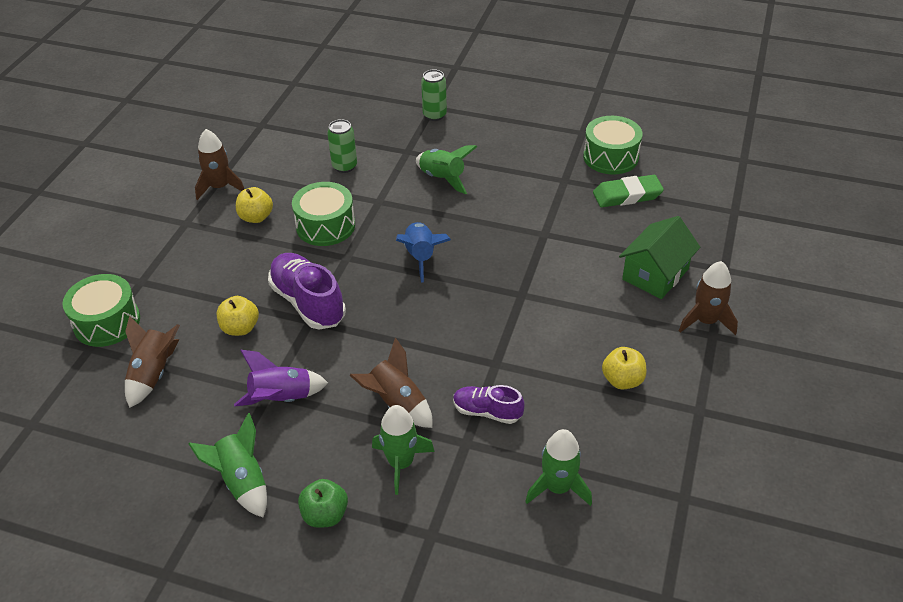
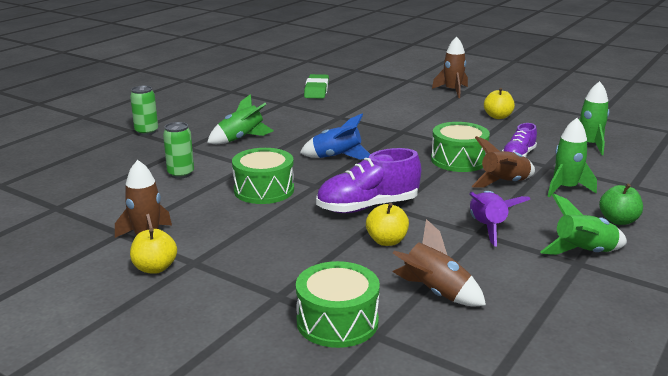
camera: 75 degrees left, 20 degrees down
yellow apple [236,187,273,223] -> yellow apple moved to [130,228,177,274]
green drum [583,116,643,175] -> green drum moved to [431,122,490,172]
green house [619,216,700,299] -> none

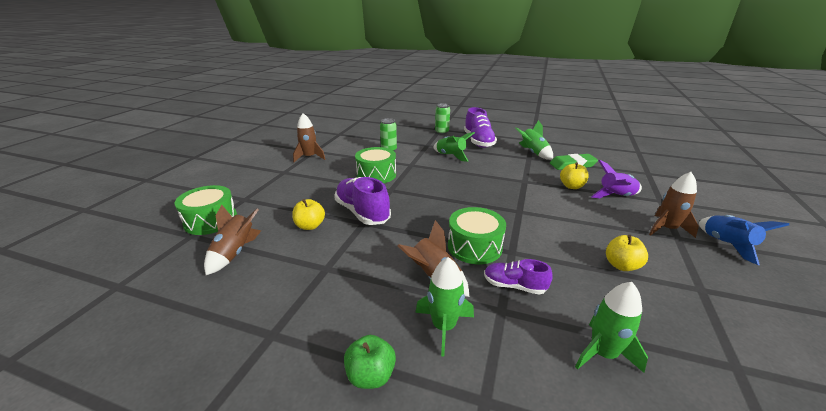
camera: 75 degrees right, 5 degrees up
yellow apple [130,228,177,274] -> yellow apple moved to [560,162,589,189]
blue rocket [300,114,370,160] -> blue rocket moved to [699,215,789,265]
purple rocket [469,191,530,246] -> purple rocket moved to [591,160,642,198]
green rocket [540,194,627,255] -> green rocket moved to [515,120,553,160]
none -> purple shoe [464,107,497,148]

